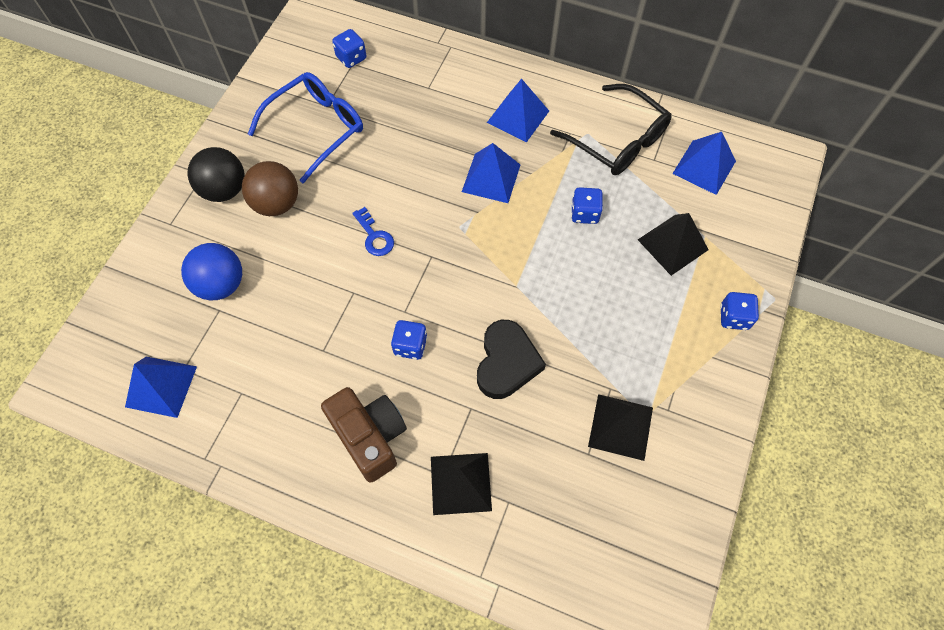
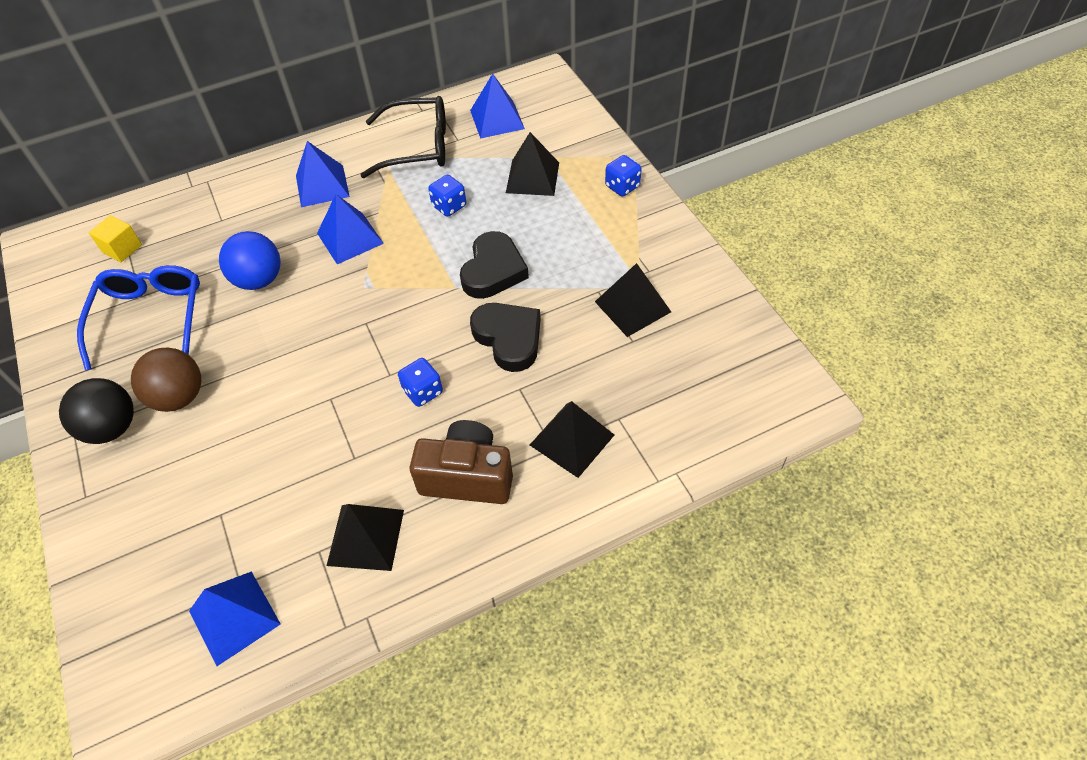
camera: 45 degrees left, 10 degrees down
blue ball [181,243,242,300] -> blue ball moved to [219,231,281,290]
blue dice [332,29,366,68] -> yellow cube [89,215,142,262]
blue key [352,207,394,256] -> none
none -> black pyramid [327,504,404,571]
none -> black heart [460,231,529,299]

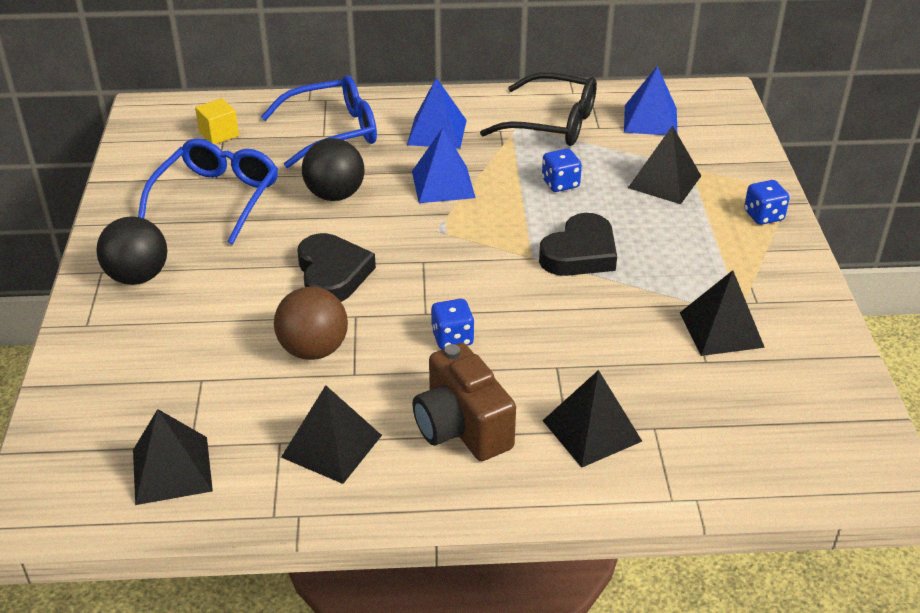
camera: 20 degrees right, 15 degrees down
brown ball [131,348,201,412] -> brown ball moved to [274,286,348,360]
blue pyramid [189,571,281,666] -> black pyramid [133,409,213,505]
blue ball [219,231,281,290] -> black ball [302,138,365,201]
brown camera [410,420,513,504] -> brown camera turned 150 degrees counterclockwise [412,343,516,461]
black heart [470,303,541,372] -> black heart moved to [297,233,376,302]
none -> blue glasses [261,75,377,168]

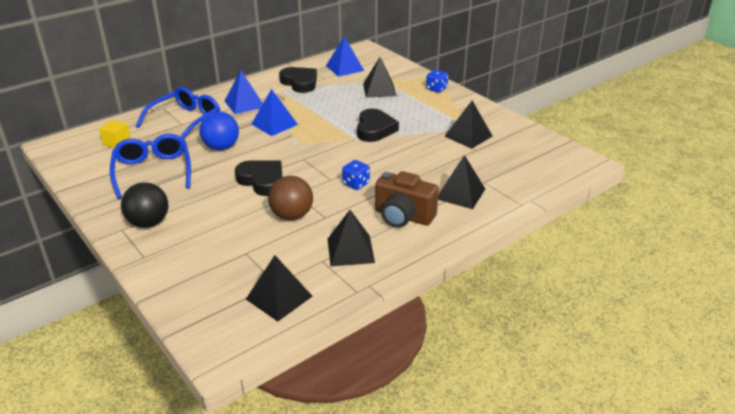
camera: 35 degrees left, 5 degrees down
black ball [302,138,365,201] -> blue ball [199,112,239,150]
black glasses [480,72,597,146] -> black heart [279,67,317,93]
blue dice [542,149,582,192] -> none

